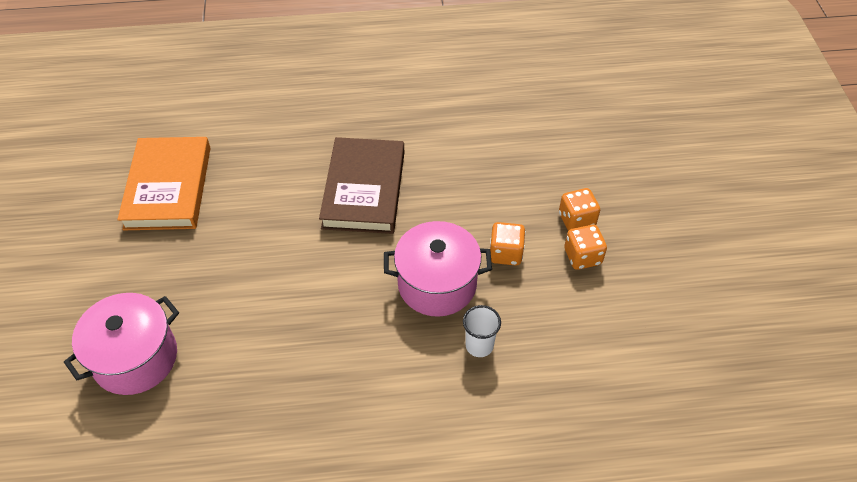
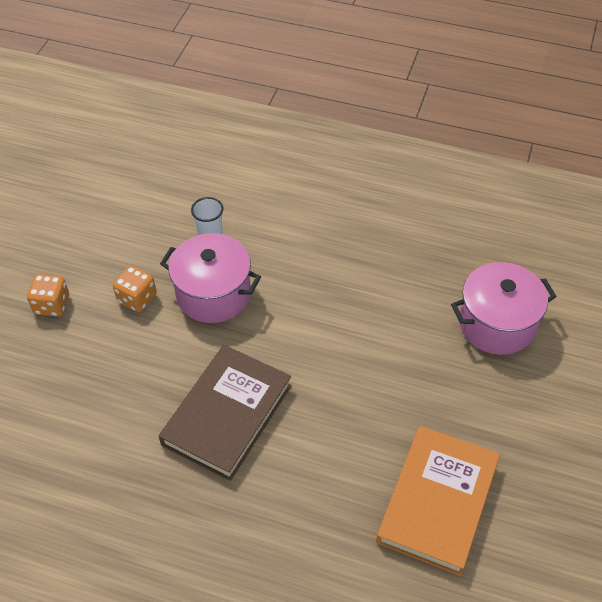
camera: 155 degrees left, 0 degrees up
orange dice [564,225,607,270] -> none

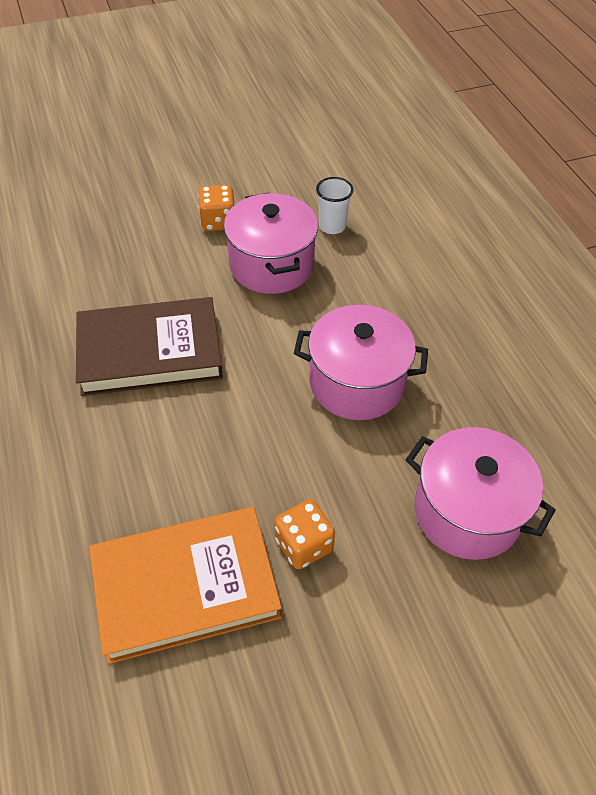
camera: 50 degrees right, 0 degrees up
orange dice [27,274,69,317] -> orange dice moved to [275,499,335,569]
none -> pink pot [294,305,428,420]

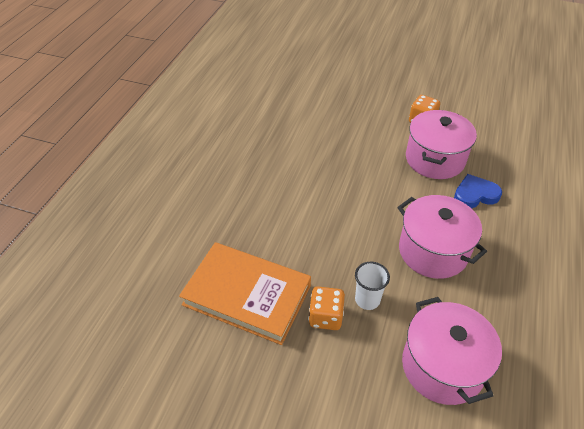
camera: 40 degrees right, 5 degrees down
brown book [76,297,223,396] -> none
white cup [316,177,353,234] -> white cup moved to [355,262,390,310]
none -> blue heart [454,174,502,208]

